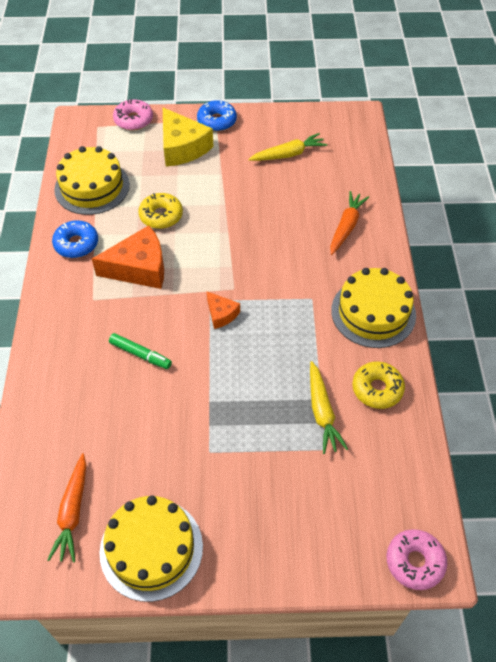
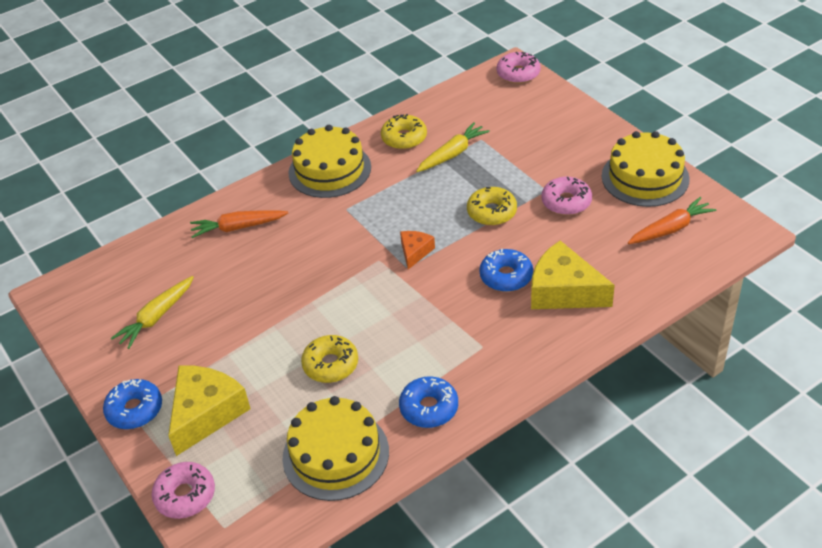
camera: 120 degrees left, 10 degrees down
orange cheese [92,225,164,289] -> none
green marker [109,333,172,369] -> blue donut [479,249,533,292]
yellow carrot [249,133,327,161] -> yellow carrot turned 90 degrees counterclockwise [111,276,194,349]
none -> yellow donut [467,187,517,226]
none -> yellow cheese [531,241,615,309]
none -> pink donut [542,177,592,215]

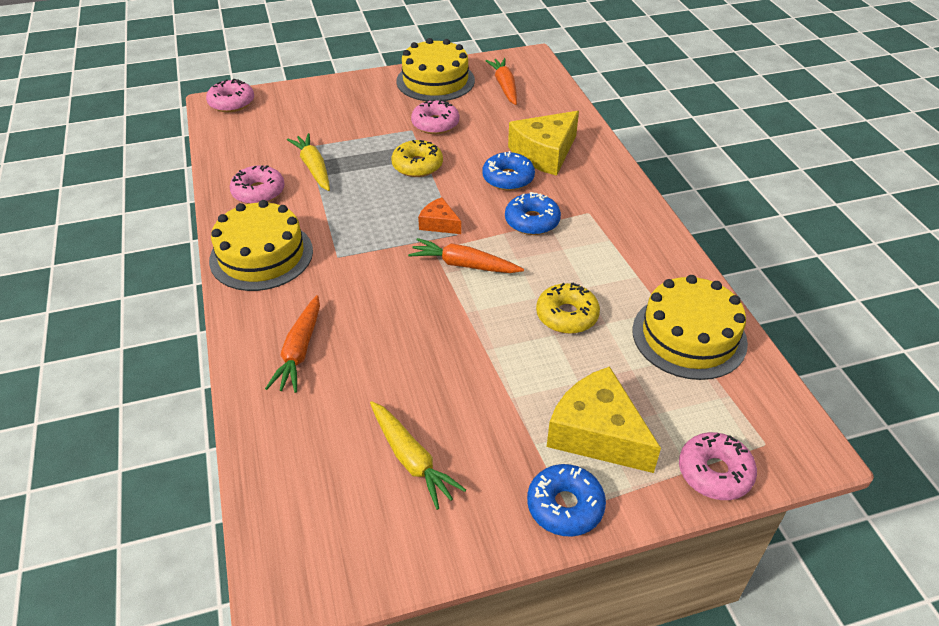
camera: 75 degrees left, 0 degrees up
yellow donut [381,114,427,149] -> pink donut [230,165,285,204]
blue donut [399,377,458,428] -> blue donut moved to [505,192,561,235]
none -> orange carrot [408,238,524,273]

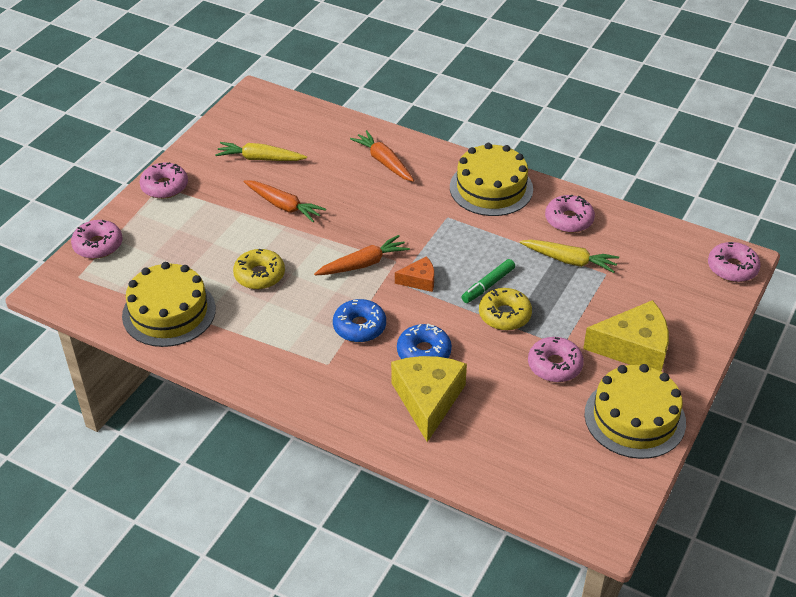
camera: 135 degrees right, 0 degrees up
orange carrot [485,58,517,105] -> orange carrot moved to [244,180,326,222]
blue donut [527,464,606,537] -> pink donut [139,162,188,199]
yellow cheese [547,366,661,473] -> yellow cheese moved to [583,300,669,372]
none -> green marker [462,259,515,303]

